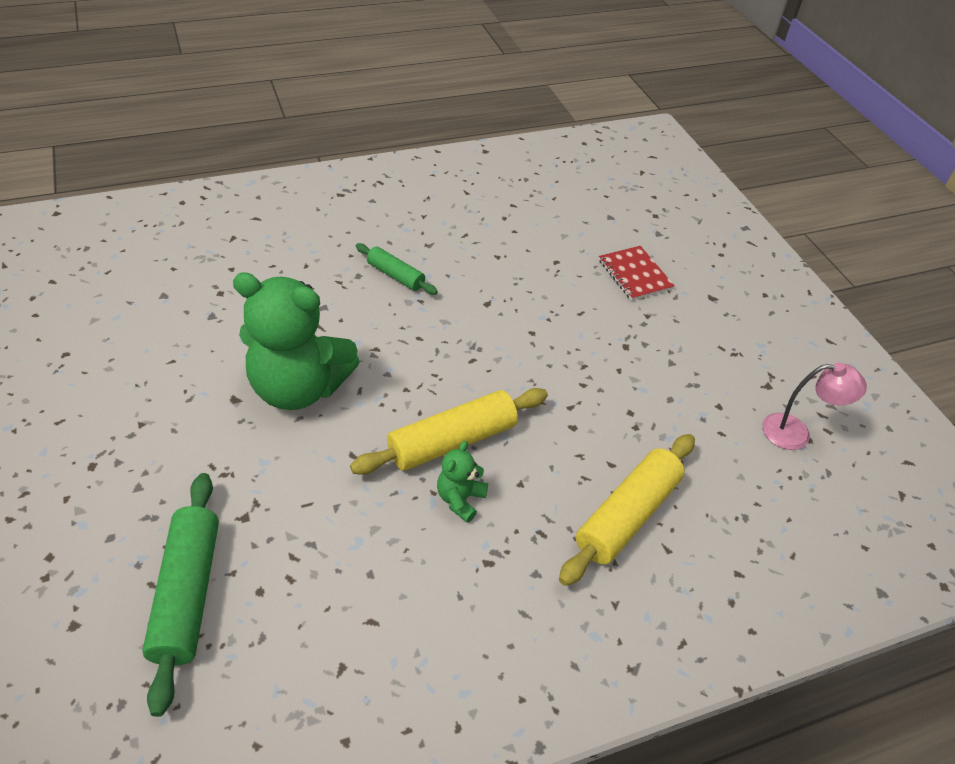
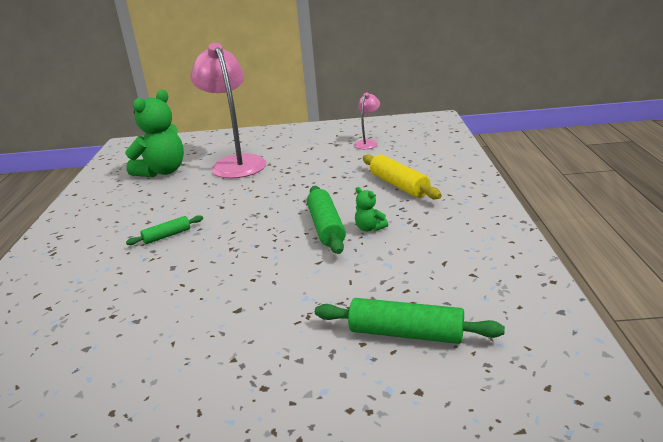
camera: 65 degrees left, 20 degrees down
green teddy bear [233,272,360,410] -> green teddy bear moved to [125,90,184,177]
yellow rolling pin [350,388,548,475] -> green rolling pin [307,186,346,254]
red notebook [599,246,675,301] -> pink lamp [190,43,267,178]

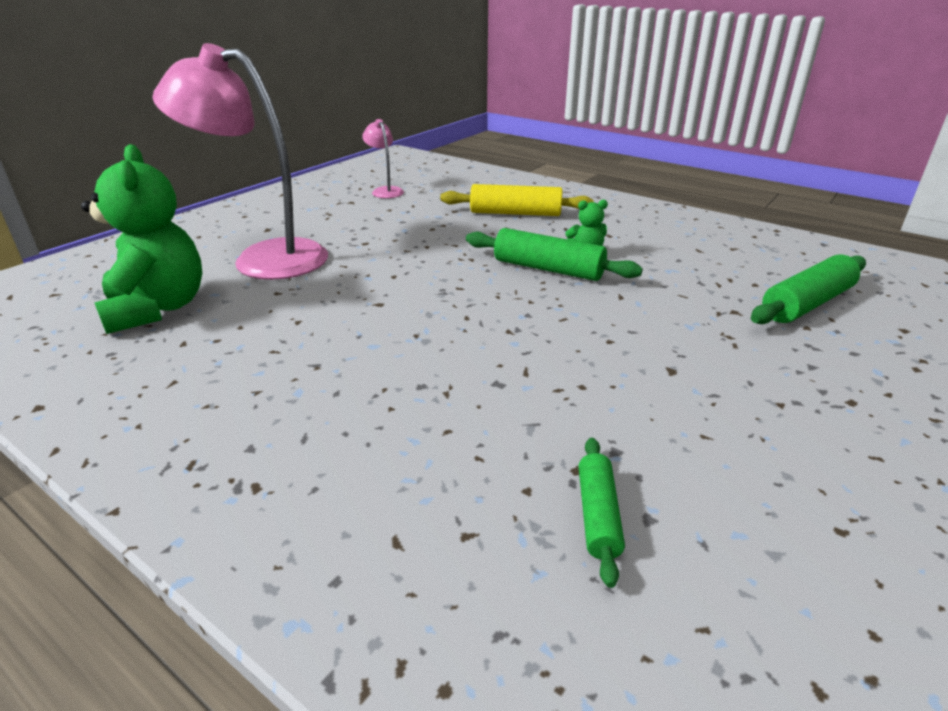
camera: 55 degrees left, 5 degrees up
green rolling pin [126,215,203,245] -> green rolling pin moved to [578,438,625,588]

